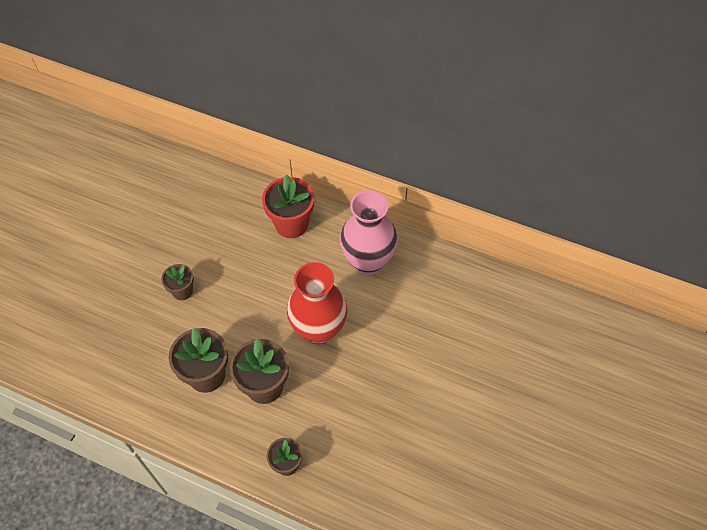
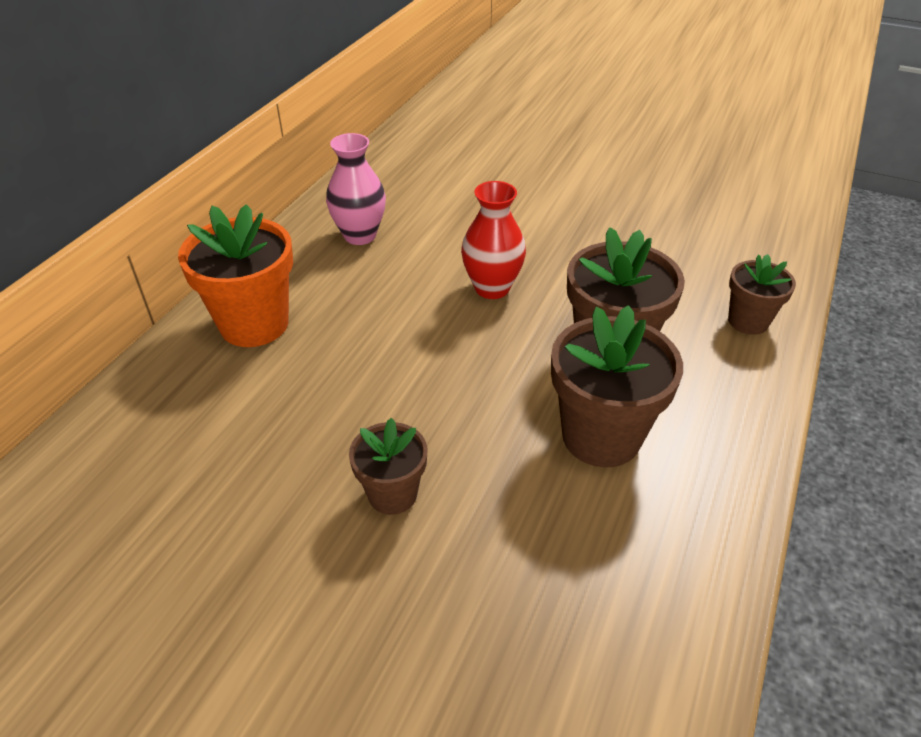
camera: 90 degrees left, 15 degrees down
red flower pot [262,174,314,238] -> orange flower pot [178,204,293,347]
red vase [287,262,348,345] -> red vase [461,181,526,299], size x0.60
pink vase [340,190,398,275] -> pink vase [326,133,386,245], size x0.60

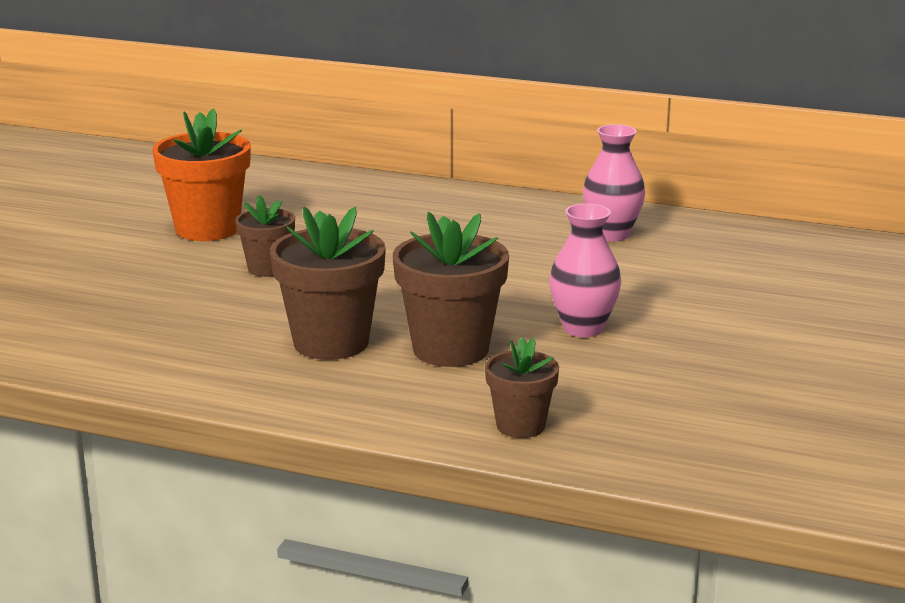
camera: 85 degrees right, 20 degrees down
orange flower pot [178,204,293,347] -> orange flower pot moved to [152,108,251,241]
red vase [461,181,526,299] -> none
none -> pink vase [549,203,621,337]

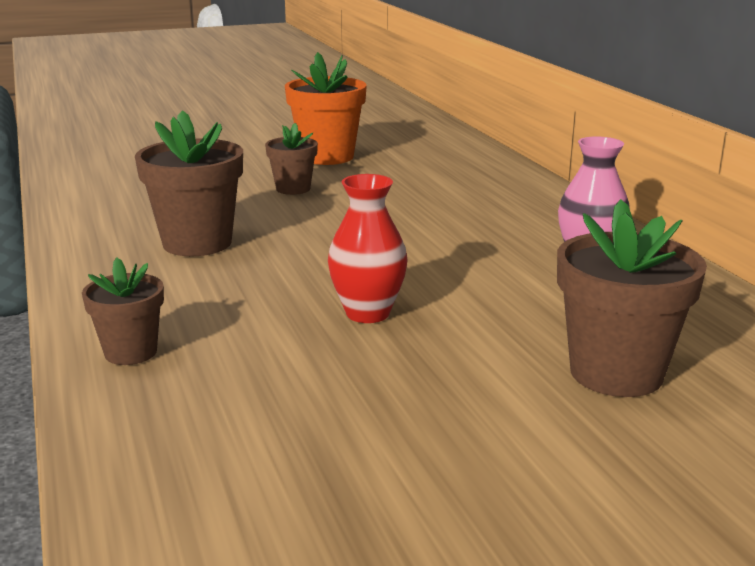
camera: 50 degrees right, 0 degrees up
brown flower pot [393,212,509,367] -> brown flower pot moved to [557,199,707,397]
pink vase [549,203,621,337] -> red vase [328,174,408,323]

